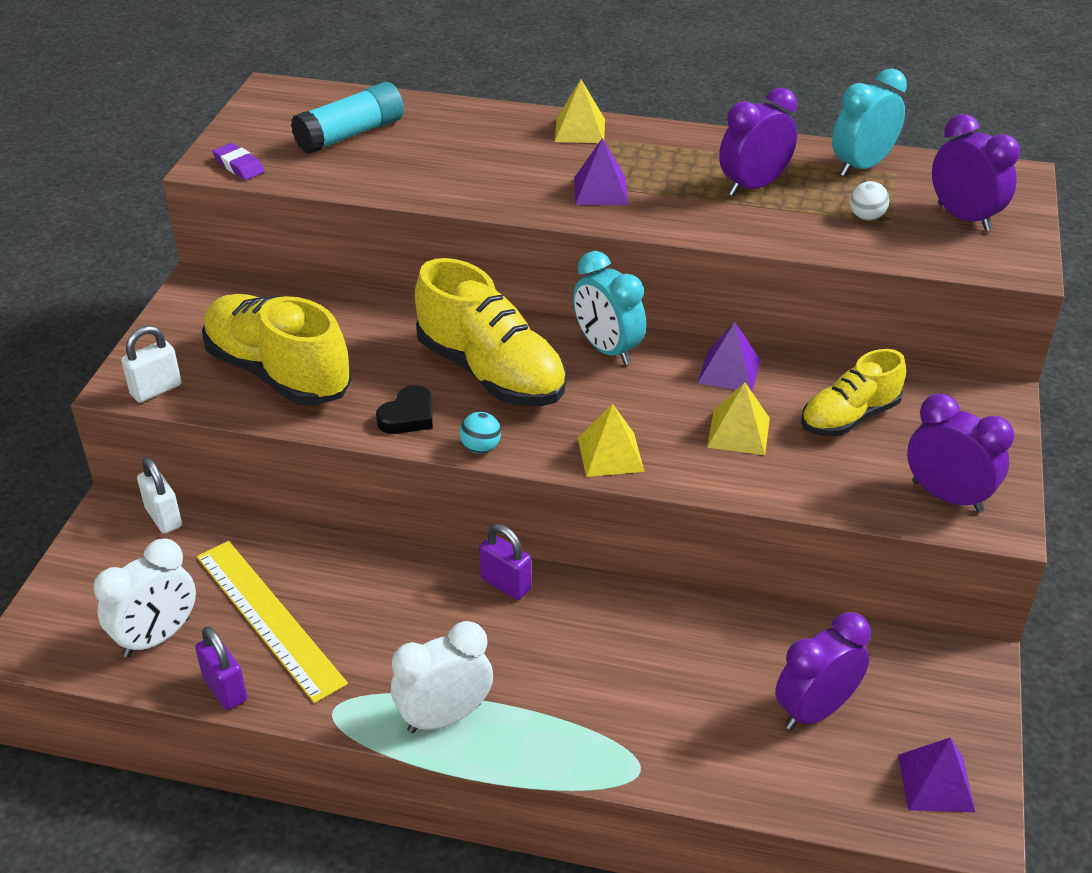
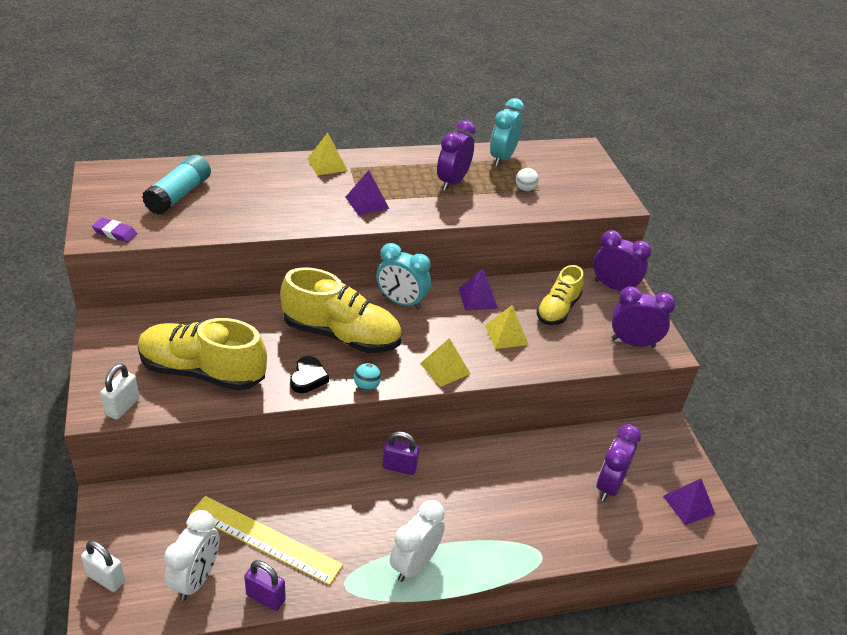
camera: 30 degrees left, 0 degrees up
white padlock [137,457,182,534] -> white padlock moved to [81,540,125,592]
purple clock [932,114,1020,232] -> purple clock moved to [593,230,652,291]

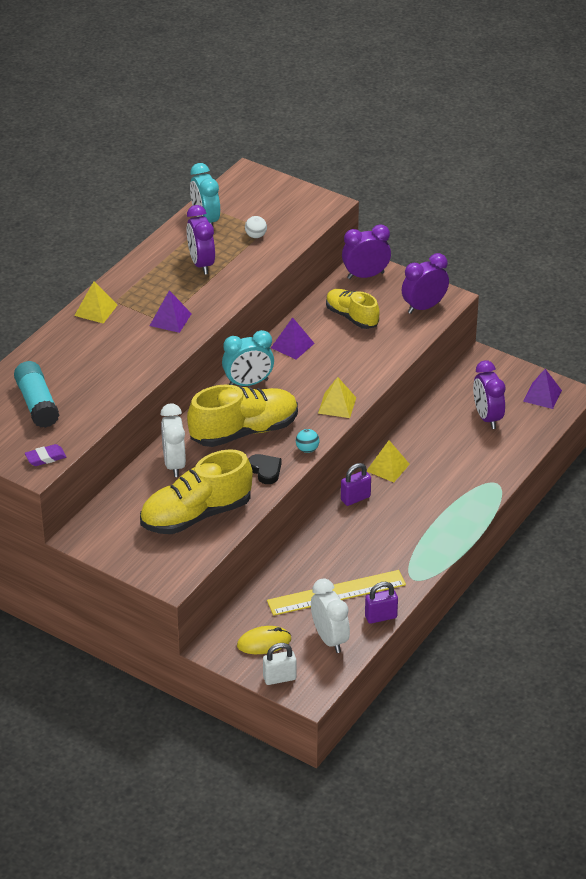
camera: 40 degrees left, 0 degrees up
white padlock [100,364,140,420] -> none
white clock [390,500,445,582] -> white clock moved to [160,403,186,477]
yellow pyramid [485,305,529,349] -> yellow pyramid moved to [367,440,410,482]
yellow shoe [537,265,584,325] -> yellow shoe turned 150 degrees clockwise [326,289,380,329]
none -> yellow mouse [237,626,291,654]

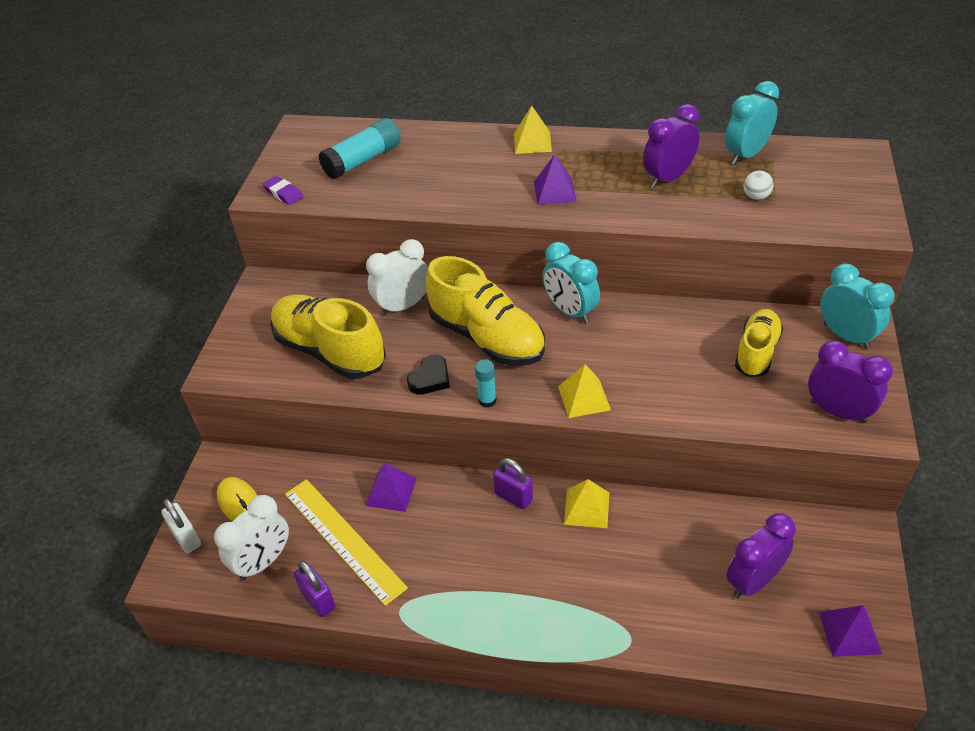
camera: 70 degrees right, 5 degrees up
purple pyramid [271,317,315,360] -> purple pyramid moved to [366,463,417,512]
turquoise ball [296,429,319,453] -> turquoise glue stick [475,359,497,408]
purple clock [342,224,391,279] -> turquoise clock [820,263,895,349]

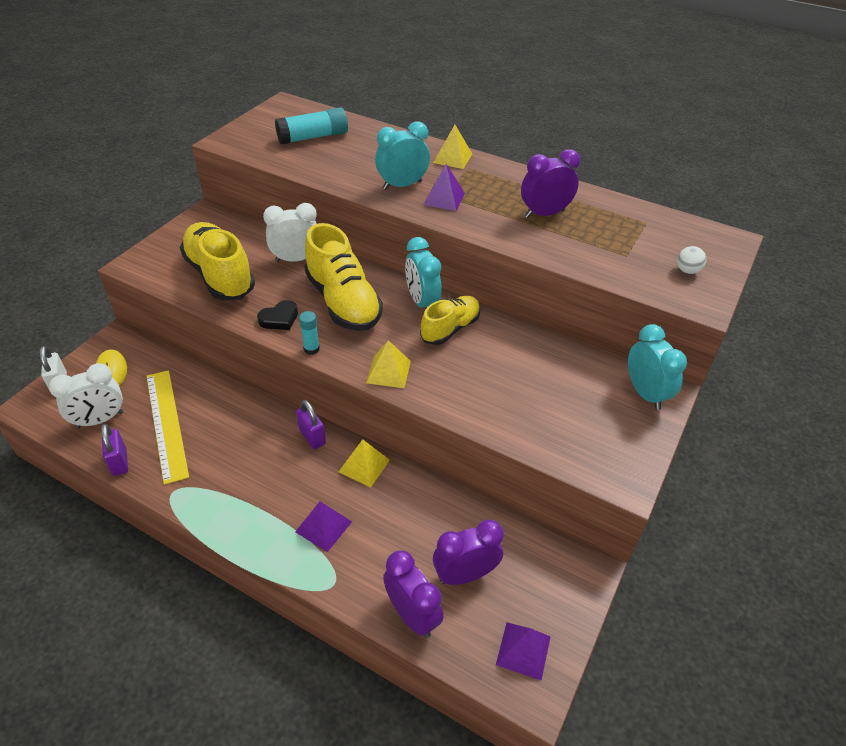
camera: 15 degrees right, 0 degrees up
purple eraser [263,176,303,205] -> none
purple pyramid [366,463,417,512] -> purple pyramid moved to [295,501,352,552]
turquoise clock [725,81,779,165] -> turquoise clock moved to [375,121,430,190]
yellow shoe [735,309,783,377] -> yellow shoe moved to [420,296,480,345]
white ball [743,171,773,200] -> white ball moved to [677,246,706,274]
purple clock [808,340,893,423] -> purple clock moved to [383,550,443,637]

